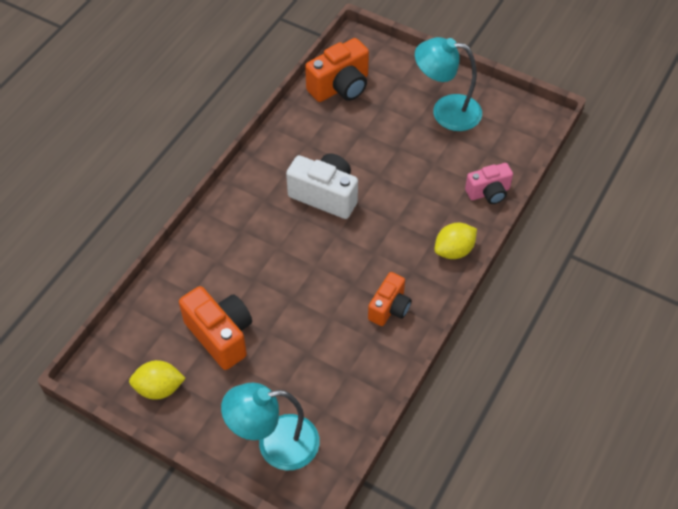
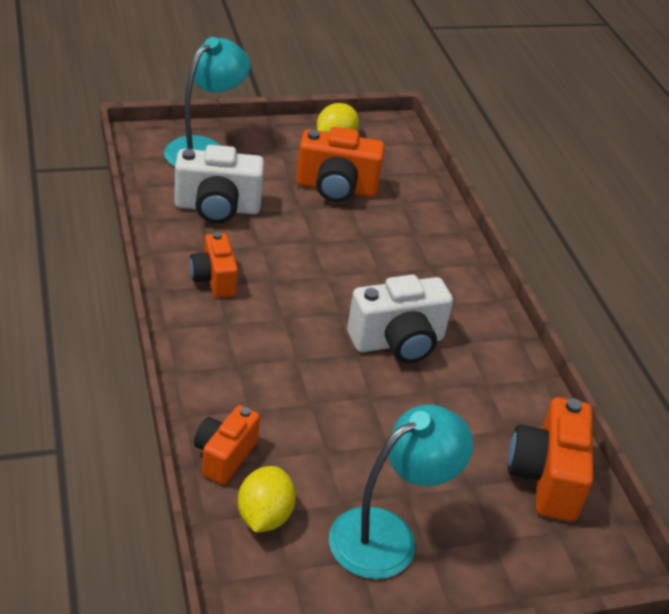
camera: 130 degrees right, 15 degrees down
yellow lemon [434,223,477,259] -> yellow lemon moved to [238,466,296,532]
pink camera [465,163,513,204] -> orange camera [194,405,260,485]
none -> white camera [174,145,264,223]

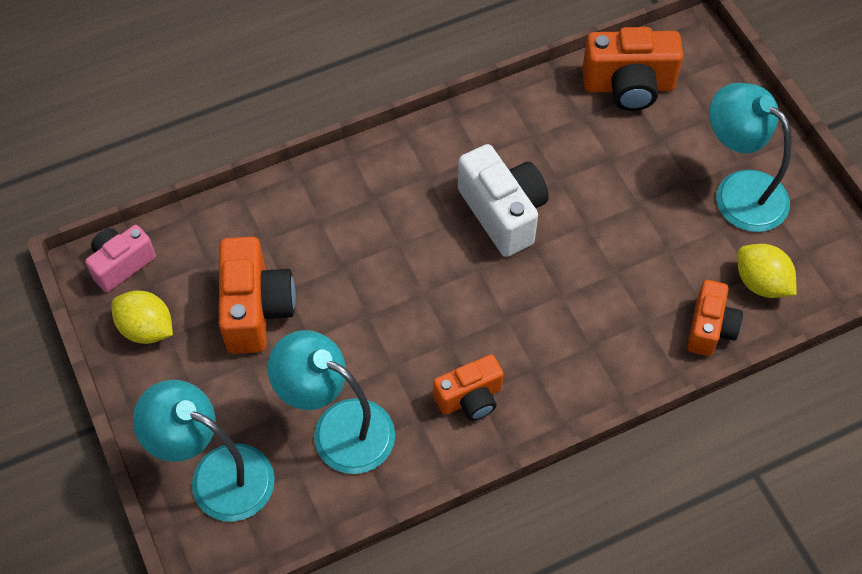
camera: 95 degrees left, 20 degrees up
white camera [174,145,264,223] -> turquoise lamp [268,330,395,474]
orange camera [194,405,260,485] -> orange camera turned 90 degrees counterclockwise [687,280,743,356]
yellow lemon [238,466,296,532] -> yellow lemon turned 45 degrees clockwise [738,244,797,298]
none -> pink camera [85,225,156,292]

